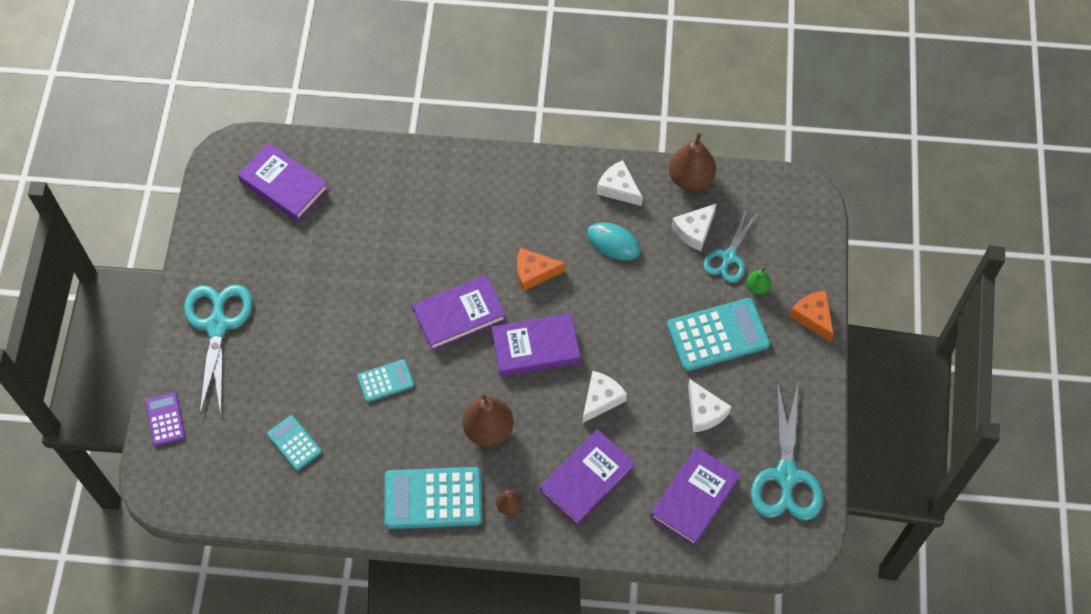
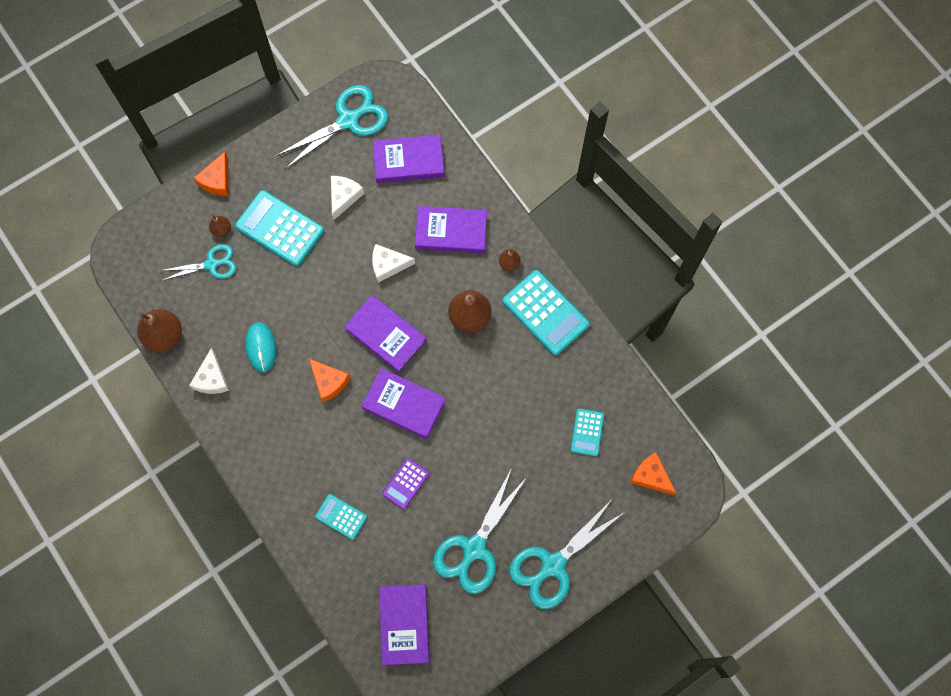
camera: 130 degrees left, 10 degrees up
purple calculator [145,392,185,446] -> purple calculator moved to [382,458,429,509]
turquoise calculator [357,359,414,402] -> turquoise calculator moved to [315,494,367,540]
white cheese [672,203,717,251] -> none
green pear [746,268,771,295] -> brown pear [209,214,231,237]
none -> turquoise scissors [433,468,527,594]
none -> orange cheese [630,452,676,495]

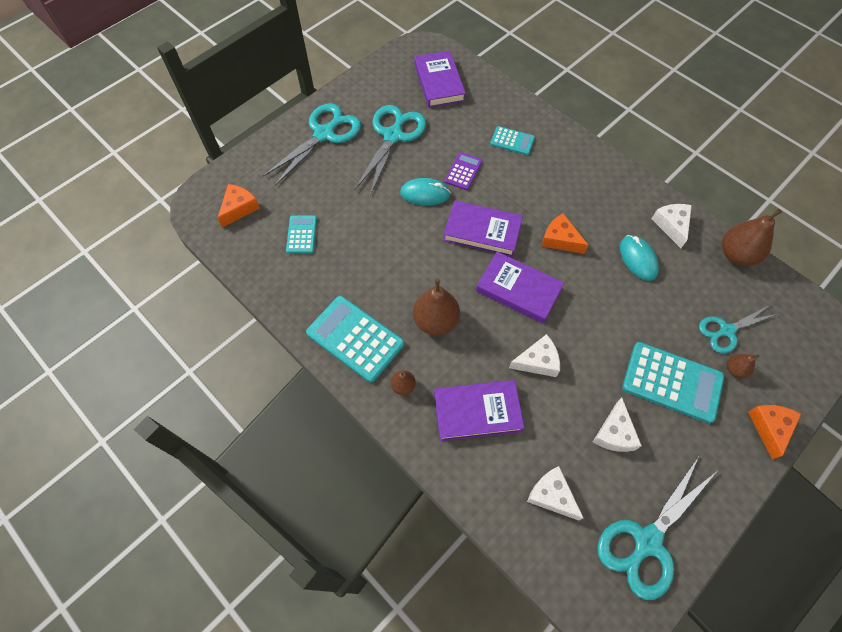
camera: 170 degrees right, 10 degrees down
purple book [373,135,444,183] -> white cheese [527,466,583,521]
orange cheese [630,452,676,495] -> orange cheese turned 90 degrees counterclockwise [217,184,260,228]
none -> turquoise mouse [400,178,451,205]

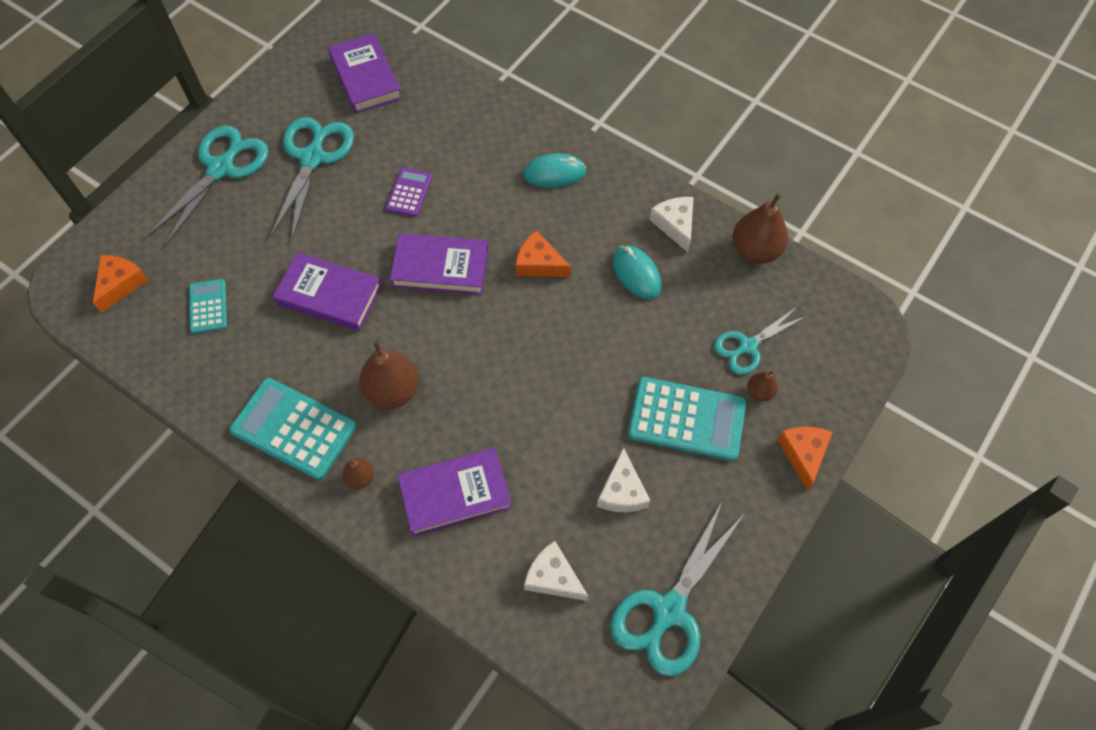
camera: 10 degrees left, 0 degrees up
turquoise mouse [400,178,451,205] -> turquoise mouse moved to [523,153,586,188]
purple book [476,252,564,324] -> purple book moved to [273,252,382,331]
turquoise calculator [490,126,535,155] -> none
white cheese [509,334,560,377] -> none

